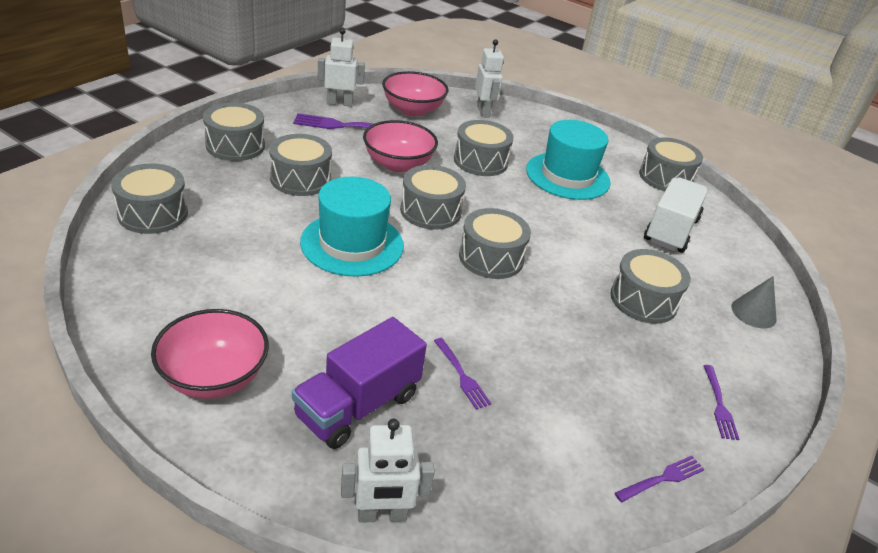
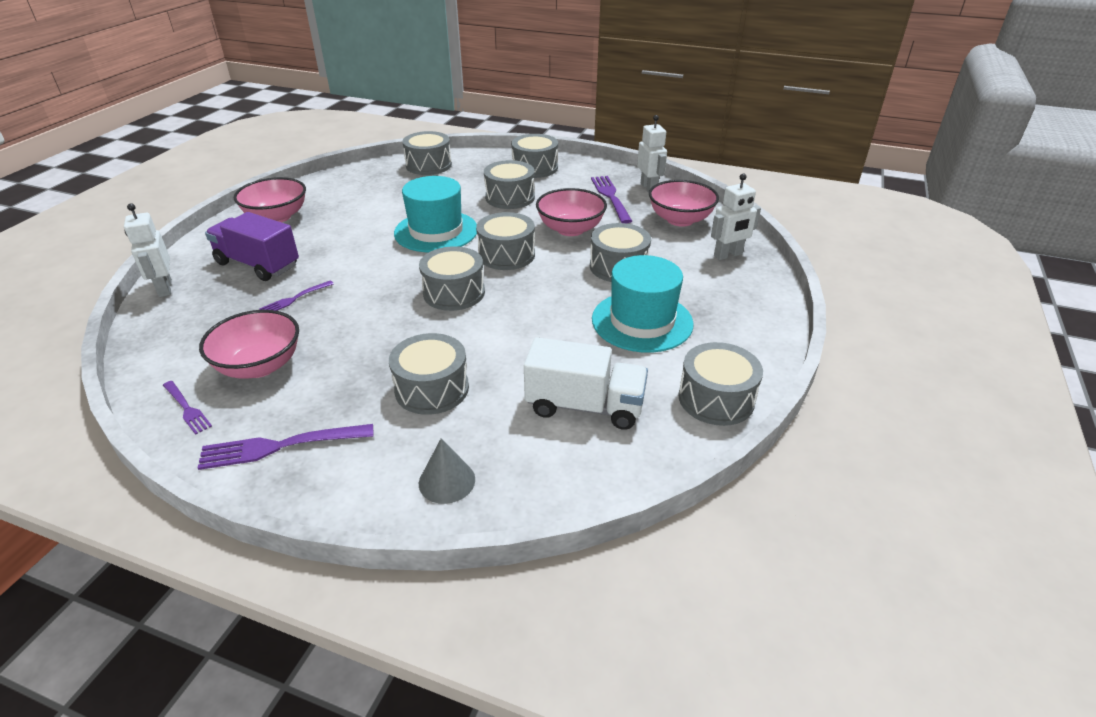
camera: 80 degrees right, 0 degrees up
purple fork [703,365,739,440] -> purple fork [198,424,374,470], size x1.70
none -> pink bowl [199,310,299,379]

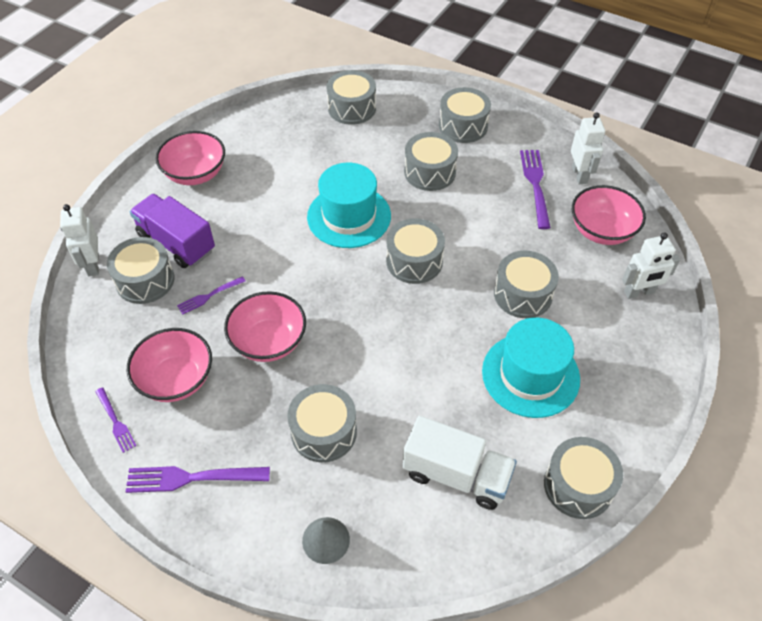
camera: 10 degrees right, 15 degrees up
grey drum [419,246,485,311] -> grey drum moved to [107,237,174,304]
pink bowl [536,188,607,236] -> pink bowl moved to [224,291,306,362]

